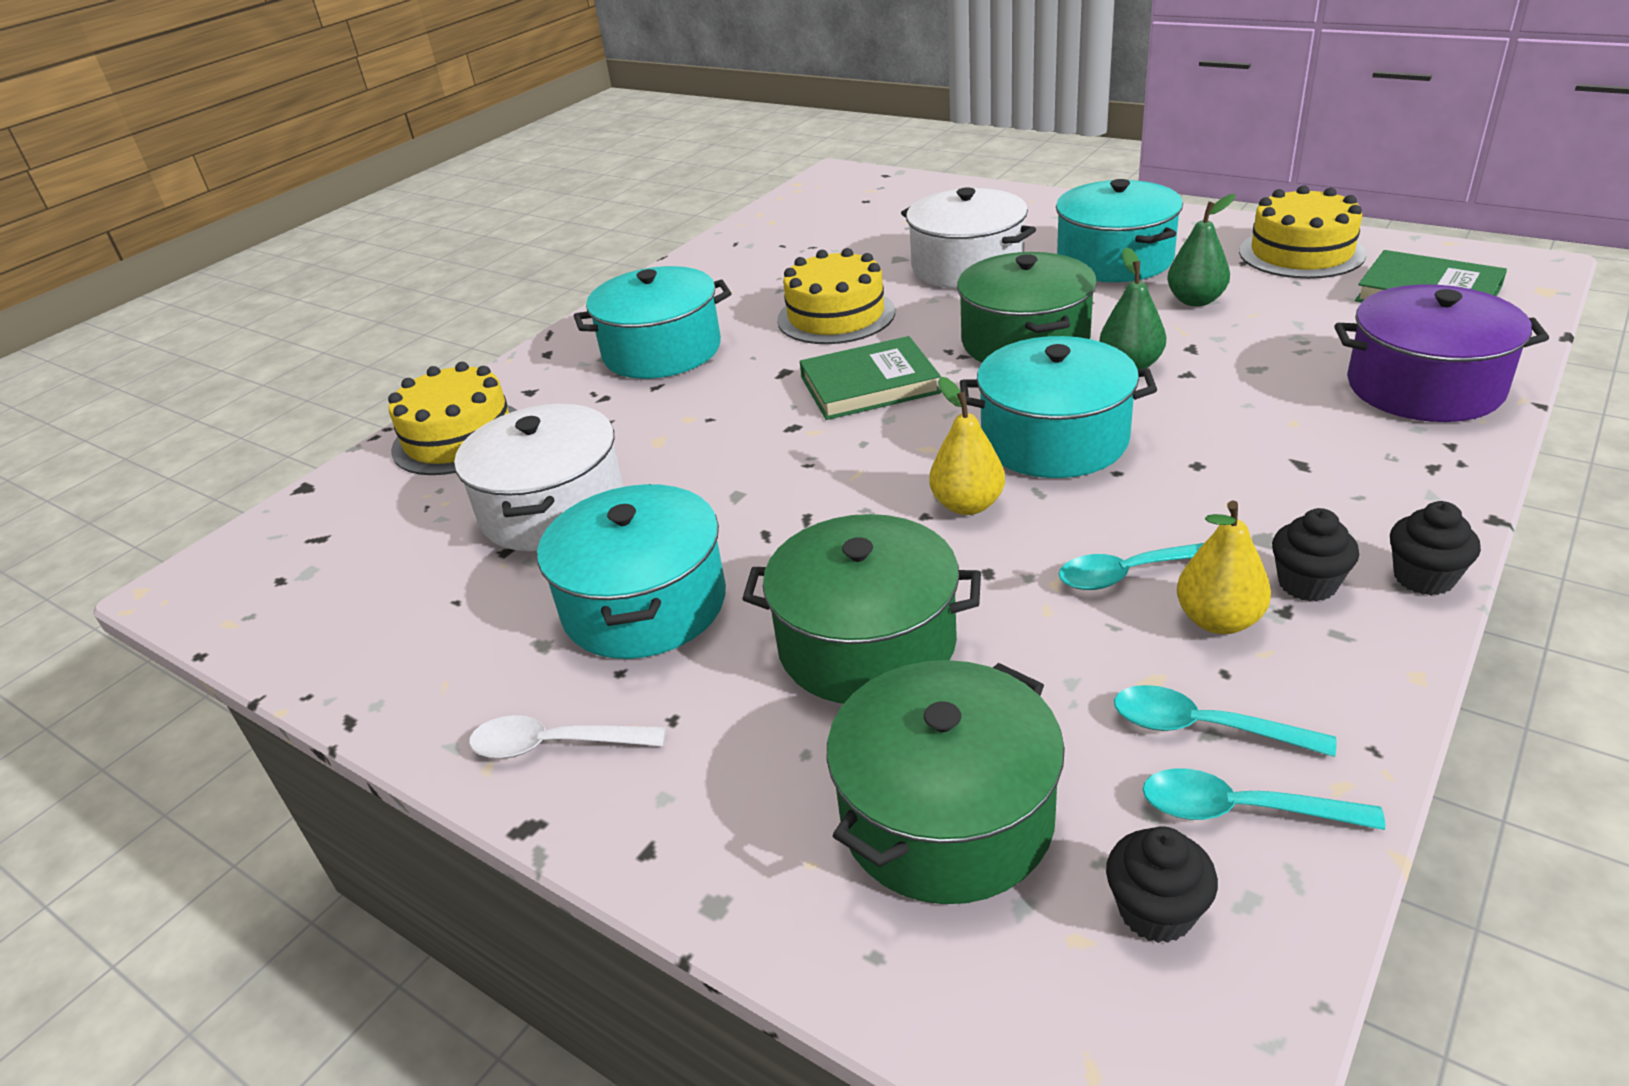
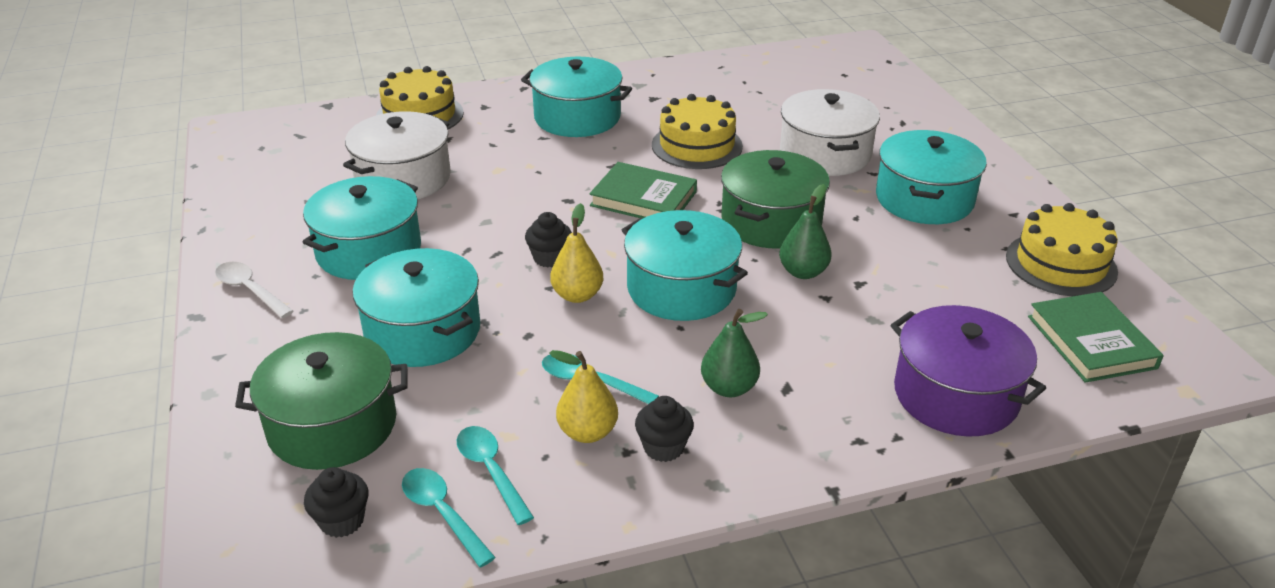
camera: 35 degrees right, 0 degrees up
green pot [742,514,981,704] -> turquoise pot [352,248,480,367]
green pear [1167,194,1235,306] -> green pear moved to [701,309,768,397]
black cupcake [1390,501,1481,596] -> black cupcake moved to [525,212,572,268]

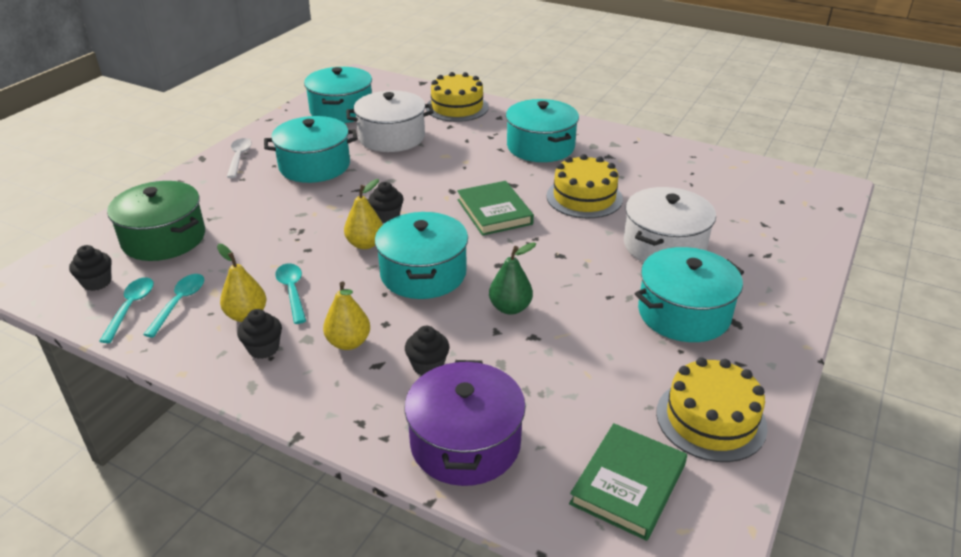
camera: 45 degrees right, 0 degrees up
turquoise pot [352,248,480,367] -> turquoise pot moved to [304,67,372,123]
green pear [701,309,768,397] -> yellow pear [323,281,370,350]
green pot [721,150,830,248] -> none
none -> black cupcake [405,326,450,376]

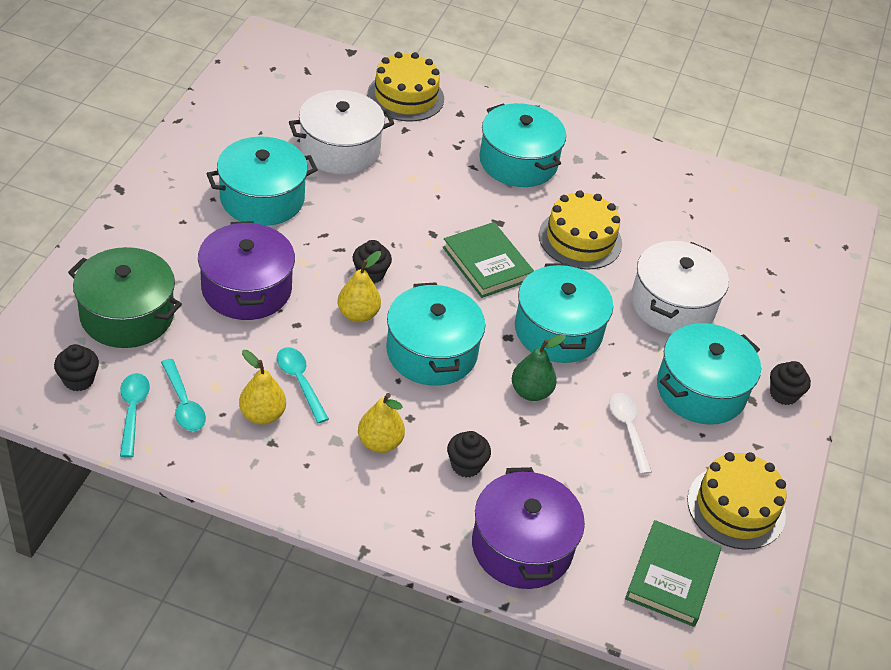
camera: 15 degrees left, 10 degrees up
turquoise spoon [143,274,204,337] -> turquoise spoon turned 150 degrees clockwise [161,359,206,431]
white spoon [227,138,252,178] -> white spoon moved to [609,393,652,474]
black cupcake [237,309,282,359] -> black cupcake moved to [770,361,811,405]
turquoise pot [304,67,372,123] -> turquoise pot moved to [515,264,613,363]
none -> purple pot [198,221,295,320]

